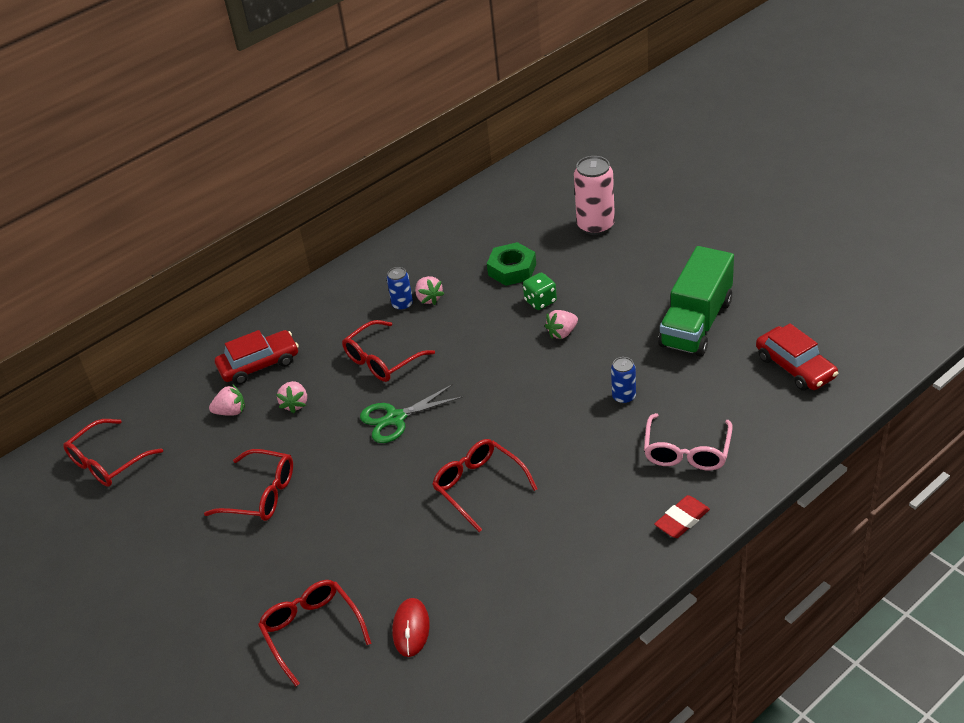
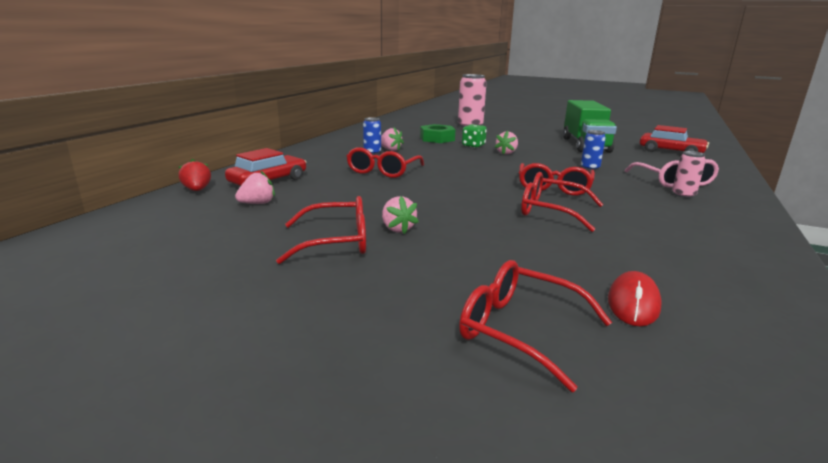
camera: 30 degrees left, 20 degrees down
red glasses [63,419,163,487] -> red glasses moved to [519,163,595,195]
pink strawberry [276,381,307,413] -> pink strawberry moved to [382,196,419,234]
green scissors [360,384,463,443] -> none
red mouse [392,598,430,657] -> red mouse turned 45 degrees clockwise [608,271,662,327]
red eraser [654,495,710,538] -> none
none -> red strawberry [179,159,211,191]
none -> pink can [672,151,706,198]

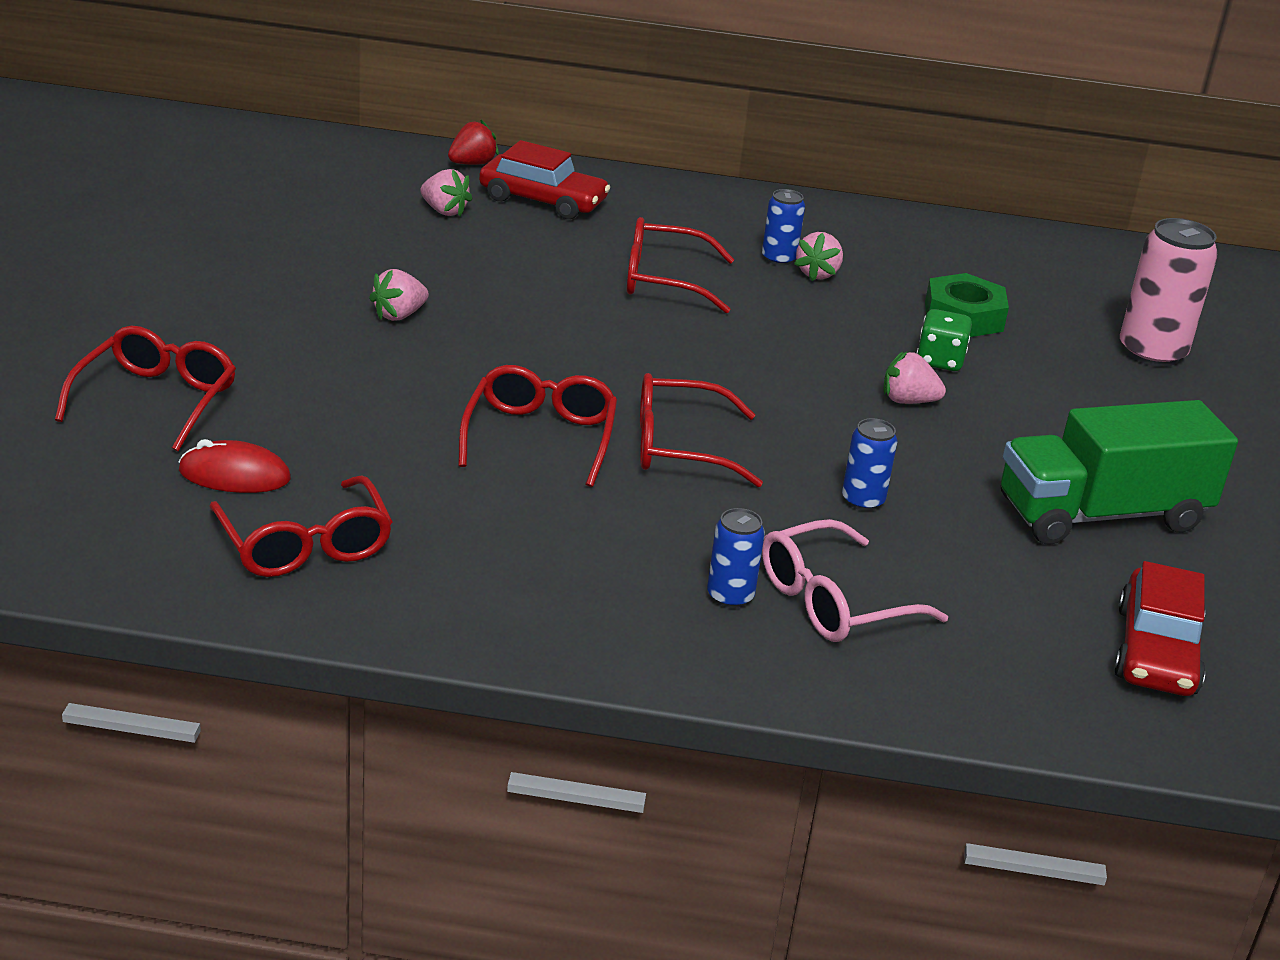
camera: 70 degrees right, 10 degrees up
red glasses [276,196,366,264] -> red glasses moved to [209,475,393,577]
pink can [672,151,706,198] -> blue can [707,508,765,608]

